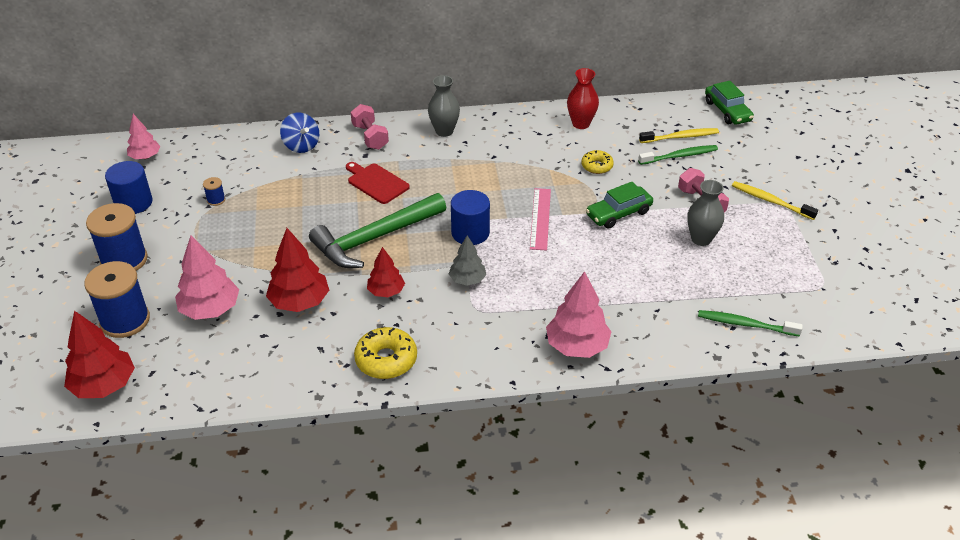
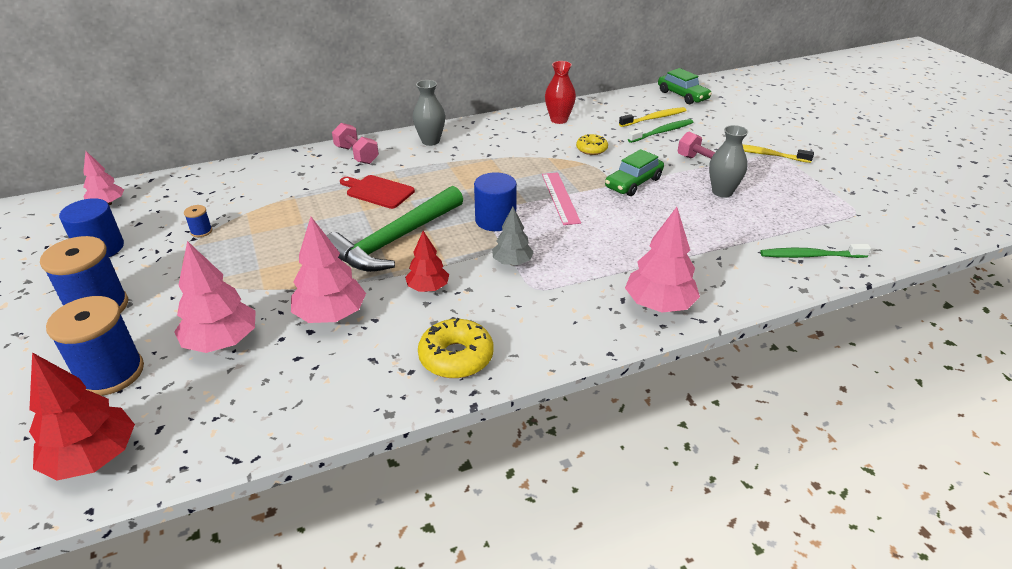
camera: 15 degrees left, 5 degrees down
red tree [266,228,329,312] -> pink tree [291,217,366,323]
blue spinning top [280,113,319,153] -> none

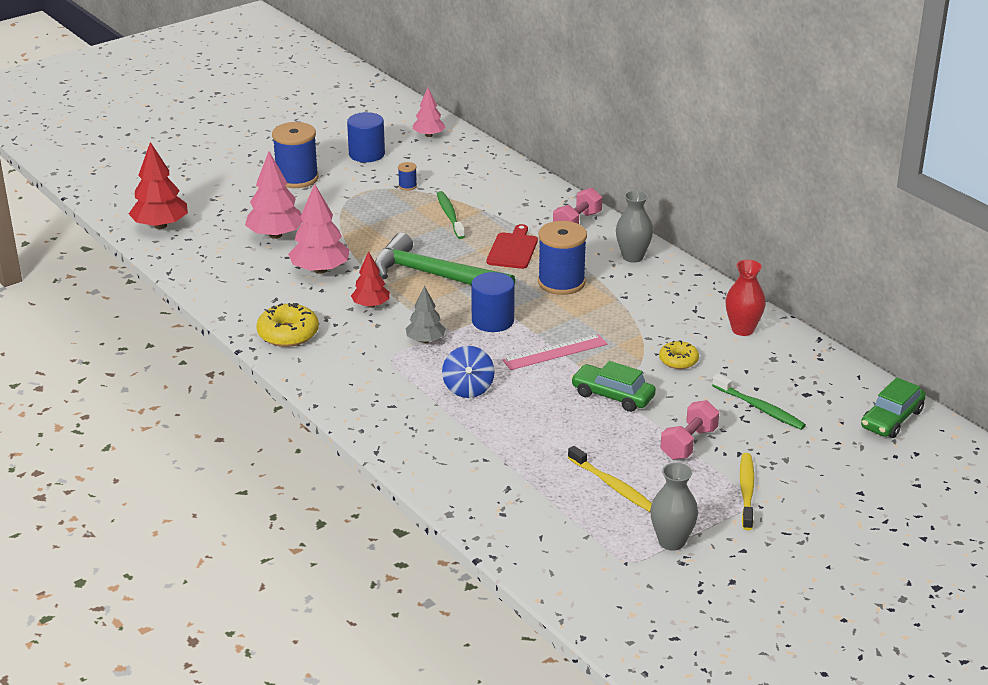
camera: 75 degrees right, 5 degrees down
blue spool [46,296,144,396] -> blue spool moved to [538,221,587,295]
yellow toothbrush [619,107,686,127] -> yellow toothbrush moved to [568,446,652,512]
pink tree [625,207,700,312] -> none
grey vase [709,125,748,198] -> grey vase moved to [650,463,698,551]
green toothbrush [761,244,871,258] -> green toothbrush moved to [437,191,465,239]
none -> blue spinning top [442,346,495,398]

